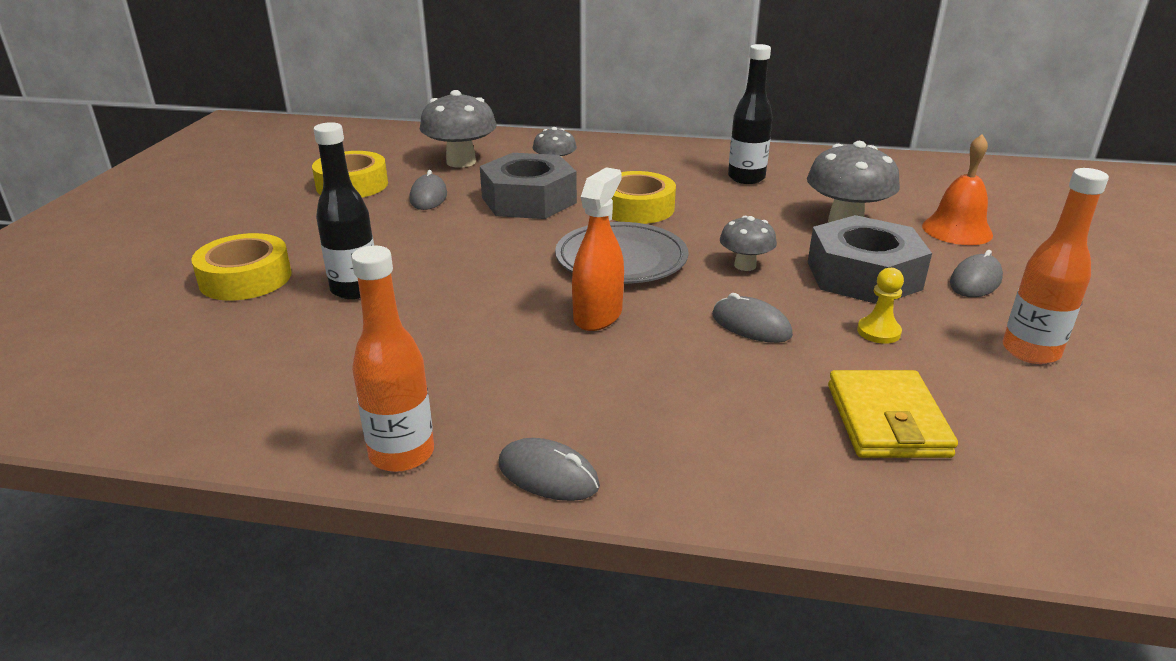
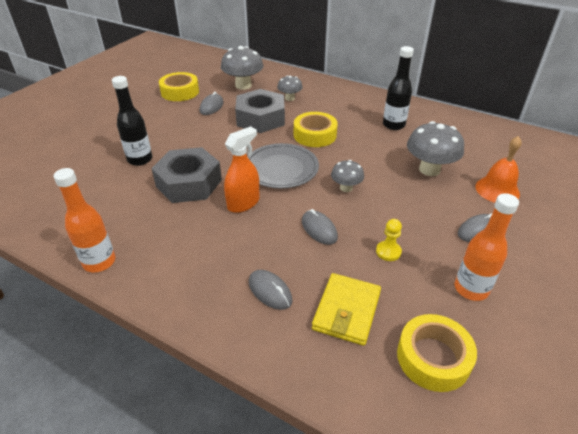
camera: 20 degrees right, 10 degrees up
yellow tape [191,233,292,301] -> yellow tape moved to [397,314,477,392]
grey mouse [498,438,600,501] -> grey mouse moved to [249,270,293,310]
grey nut [808,215,932,304] -> grey nut moved to [151,147,222,203]

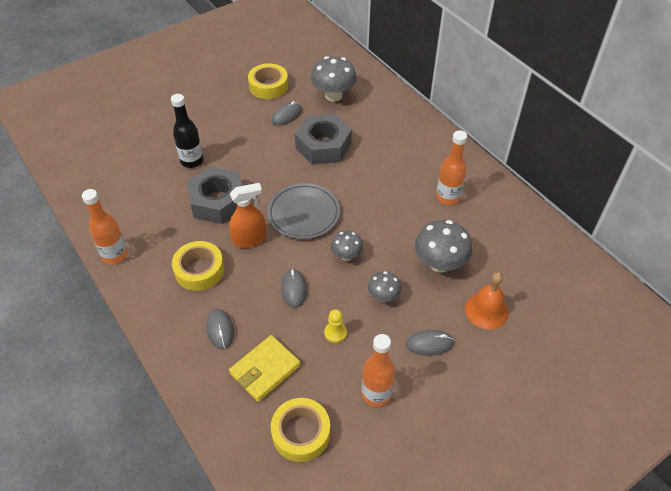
camera: 25 degrees right, 10 degrees up
grey mushroom [277,75,303,101] -> grey mushroom moved to [368,271,401,302]
yellow tape [294,112,338,147] -> yellow tape moved to [172,241,224,291]
black bottle [383,46,414,130] -> orange bottle [436,130,467,205]

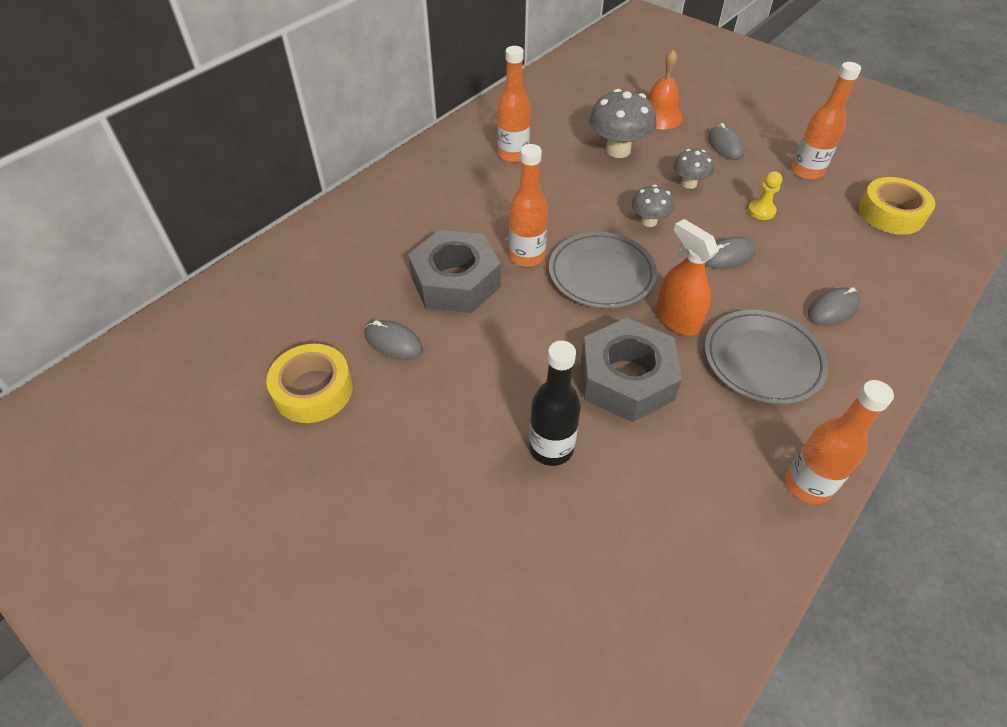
camera: 105 degrees left, 0 degrees up
yellow tape [172,241,224,291] -> grey plate [705,310,828,405]
yellow wallet [229,335,301,402] -> none
grey mushroom [311,56,357,102] -> none
none -> orange bottle [509,144,548,267]

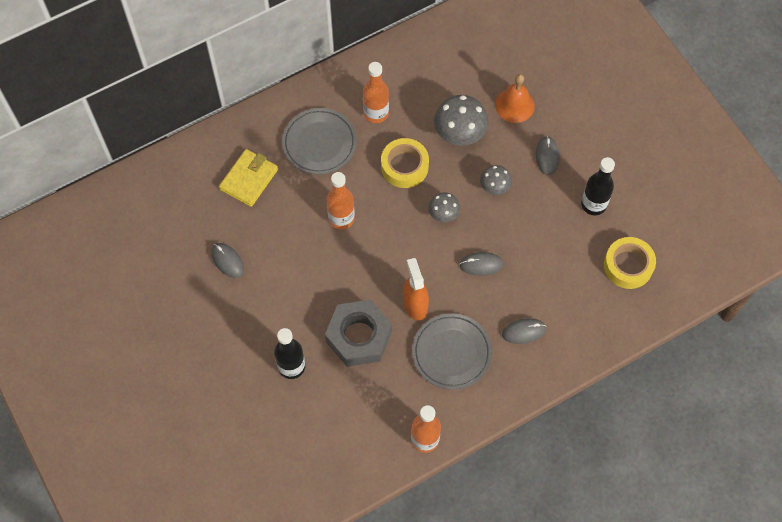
camera: 20 degrees right, 15 degrees up
yellow tape [266,344,353,423] -> yellow tape moved to [381,138,429,188]
grey nut [408,230,501,313] -> none
grey plate [549,232,657,309] -> grey plate moved to [282,108,357,174]
yellow pawn [748,171,782,220] -> none
orange bottle [792,62,861,180] -> black bottle [581,157,615,215]
none -> yellow wallet [219,149,278,207]

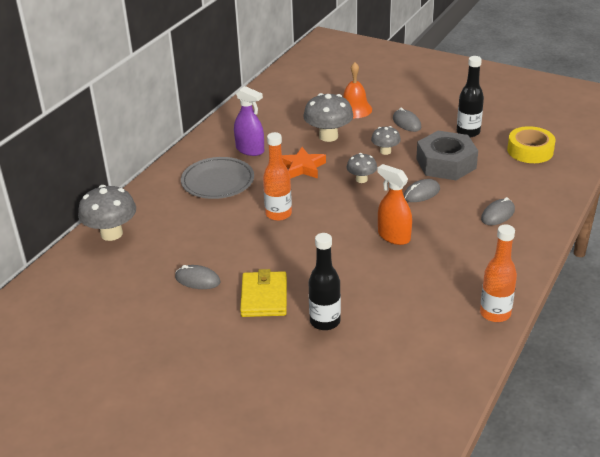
camera: 30 degrees left, 30 degrees down
yellow wallet [219,149,278,207] -> yellow wallet moved to [240,269,287,317]
grey nut [325,300,392,367] -> grey nut moved to [416,131,478,180]
orange bottle [363,62,389,123] -> purple spray bottle [234,86,264,156]
yellow tape [381,138,429,188] -> orange star [282,147,326,179]
grey plate [412,313,492,390] -> none
none -> grey mushroom [78,185,136,241]

